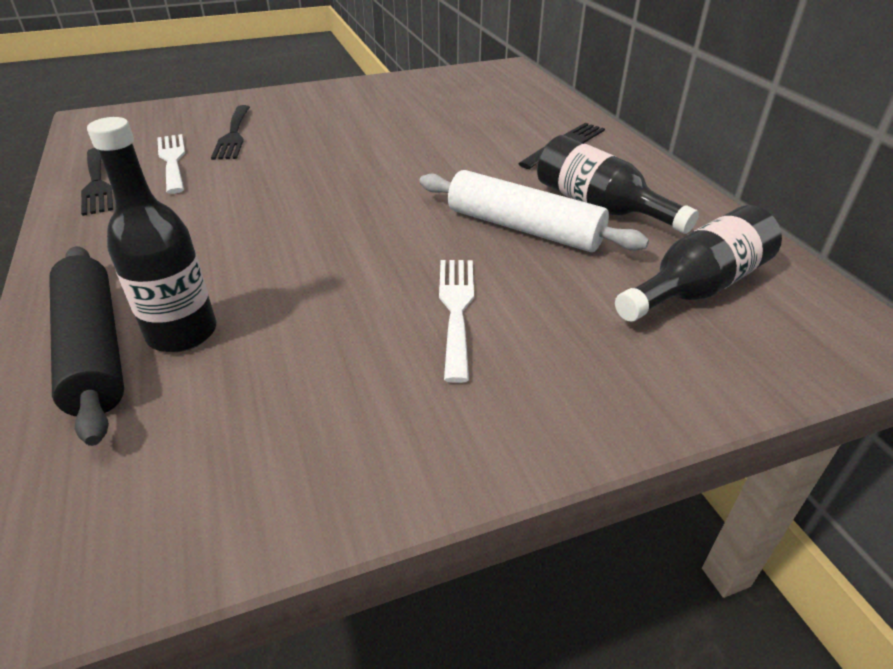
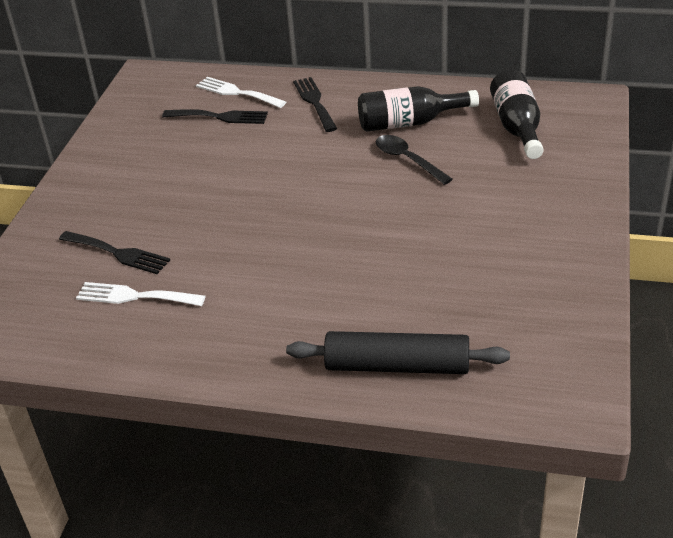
camera: 55 degrees left, 0 degrees up
black fork [81,148,113,216] -> black fork moved to [162,109,268,124]
black bottle [87,117,216,352] -> none
white rolling pin [419,170,649,252] -> black spoon [376,135,453,185]
white fork [439,260,474,383] -> white fork moved to [196,77,286,108]

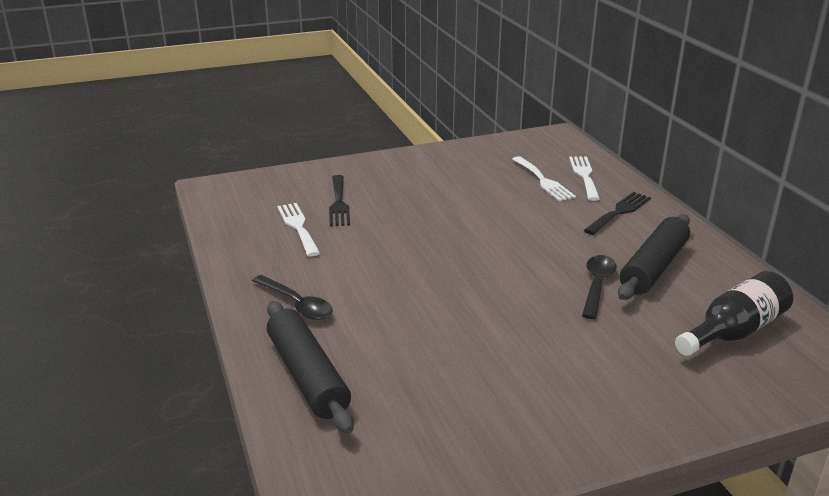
camera: 55 degrees right, 10 degrees down
black fork [162,109,268,124] -> white fork [512,156,576,201]
black bottle [358,86,479,132] -> black rolling pin [618,214,690,300]
none -> black spoon [252,275,333,320]

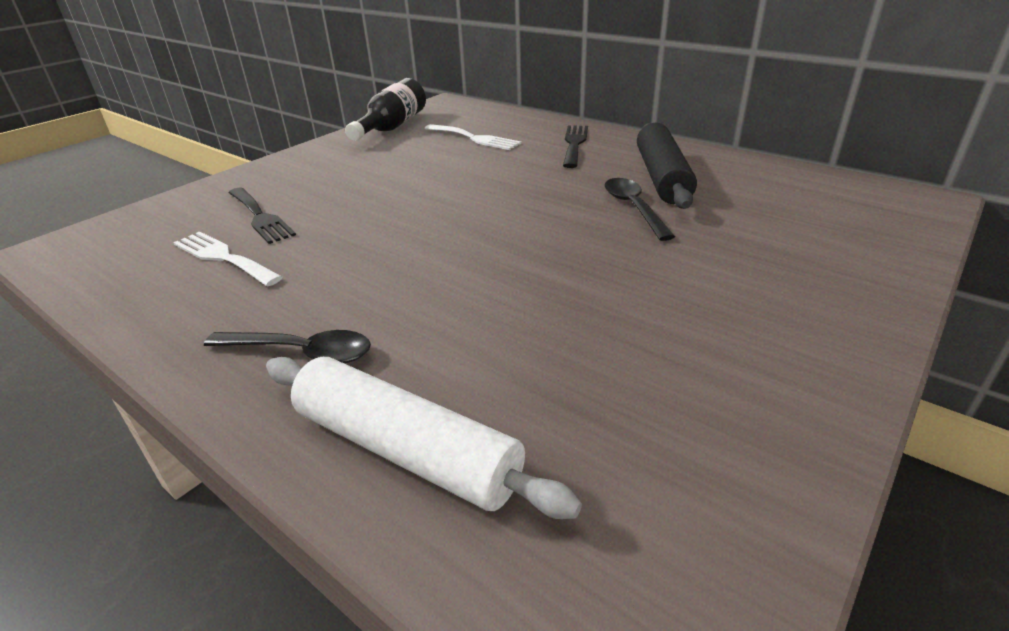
camera: 30 degrees left, 5 degrees up
black rolling pin [267,301,354,434] -> white rolling pin [266,357,582,519]
white fork [569,156,600,201] -> none
black bottle [675,271,793,356] -> black bottle moved to [345,78,426,141]

